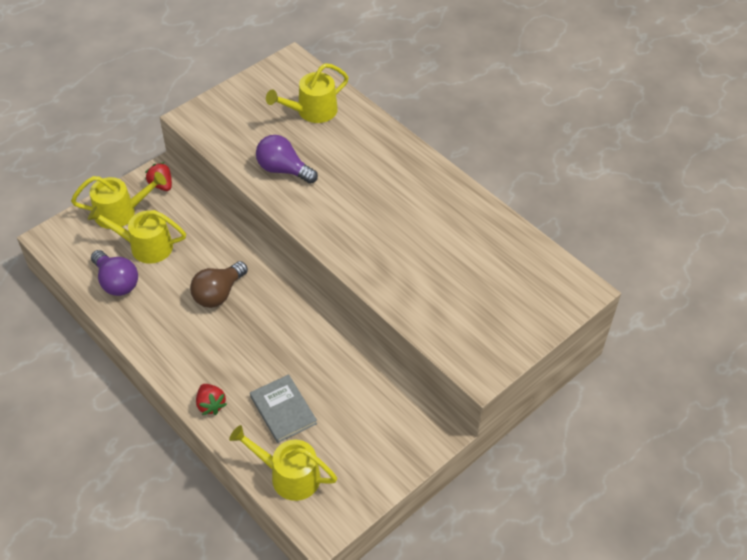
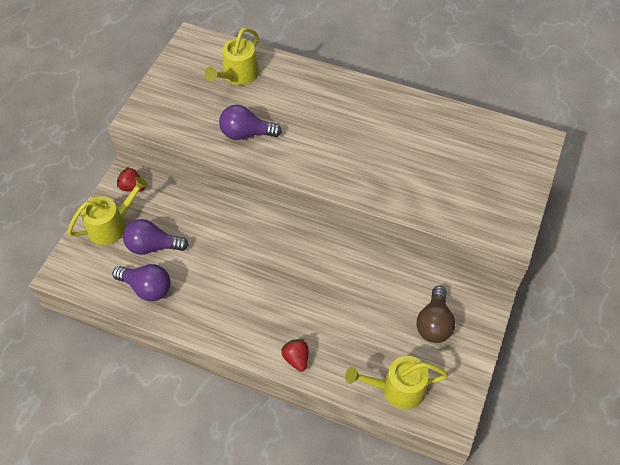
camera: 25 degrees left, 5 degrees up
yellow watering can [88,206,186,264] -> purple light bulb [123,219,189,255]
brown light bulb [190,261,248,308] -> brown light bulb moved to [416,286,455,343]
red strawberry [196,384,227,415] -> red strawberry turned 150 degrees counterclockwise [281,339,309,372]
grey book [250,374,317,443] -> none

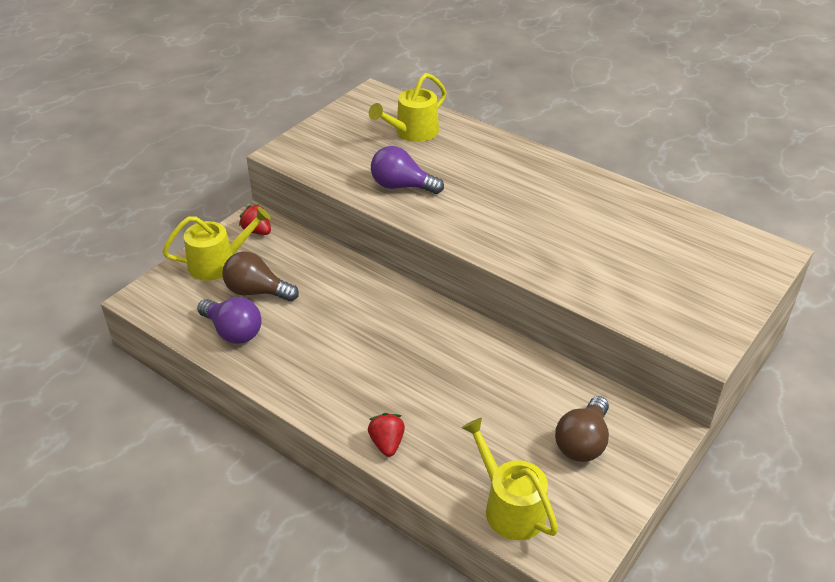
camera: 15 degrees right, 15 degrees down
purple light bulb [123,219,189,255] -> brown light bulb [222,251,299,302]
yellow watering can [345,356,449,409] -> yellow watering can turned 45 degrees clockwise [461,418,558,540]

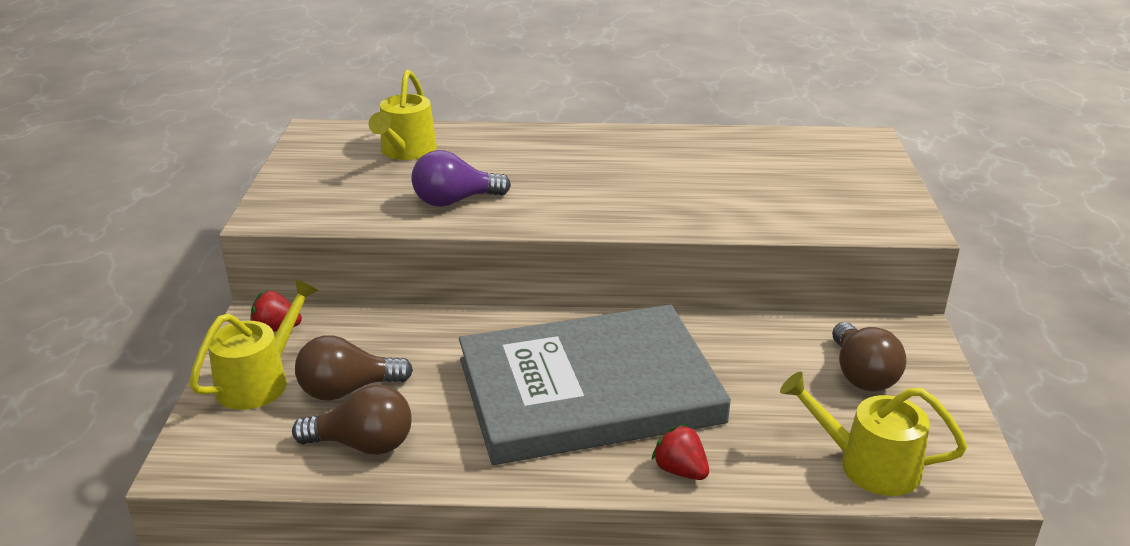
camera: 35 degrees left, 10 degrees down
purple light bulb [197,297,262,344] -> brown light bulb [292,384,412,455]
none -> grey book [459,305,731,465]

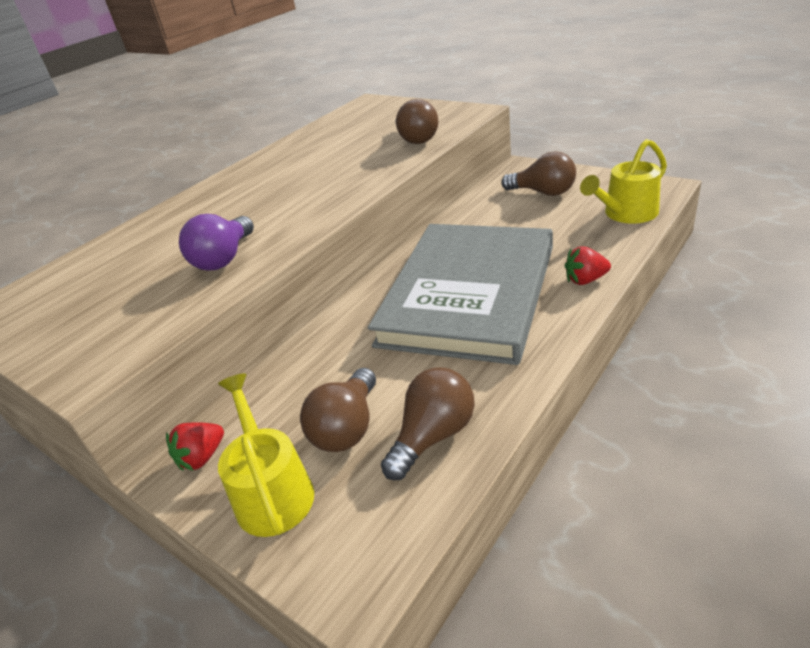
camera: 50 degrees left, 5 degrees up
yellow watering can [369,70,437,160] -> none
none -> brown light bulb [395,99,438,144]

